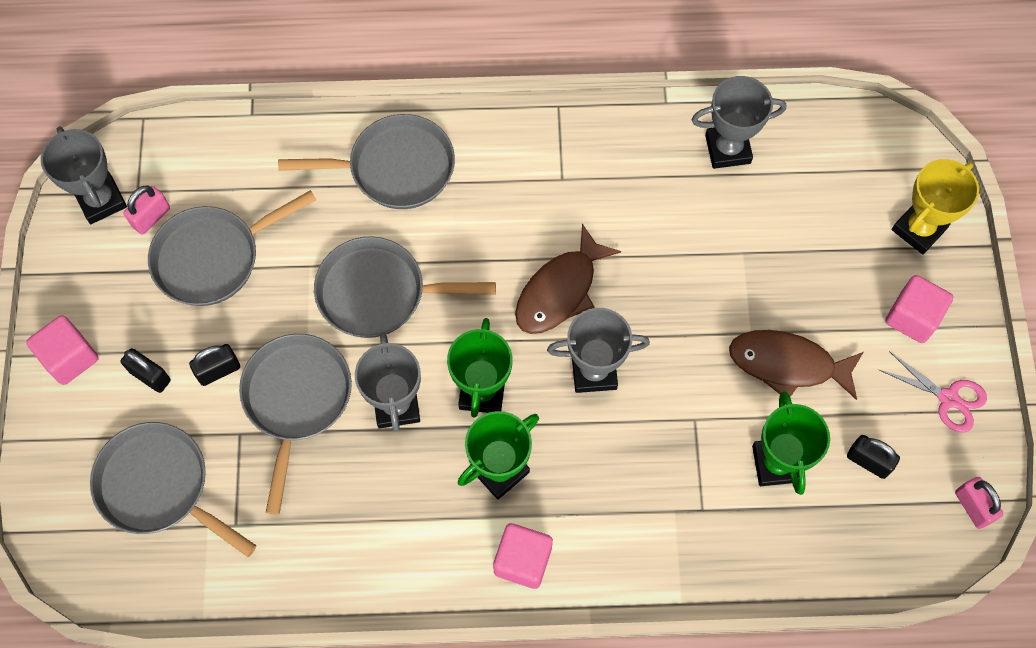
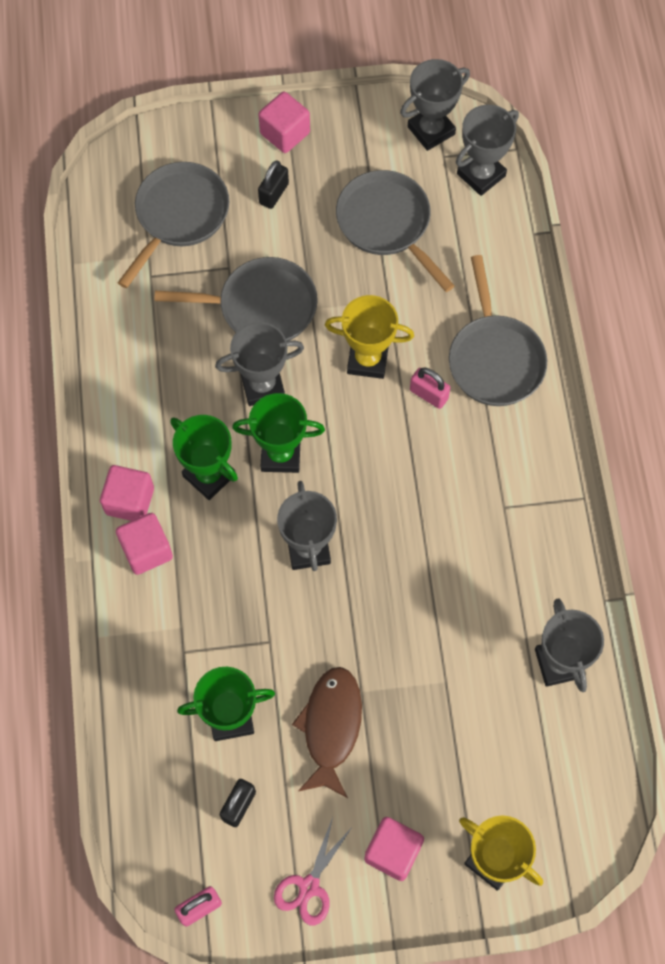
camera: 85 degrees right, 0 degrees up
pink padlock [124,186,170,235] -> pink padlock moved to [410,368,450,409]
black padlock [189,344,240,386] -> none
grey pan [314,236,496,338] -> yellow trophy [325,295,414,379]
brown fish [515,224,621,334] -> none
none -> pink cube [116,513,173,575]
none -> grey trophy [456,105,519,196]

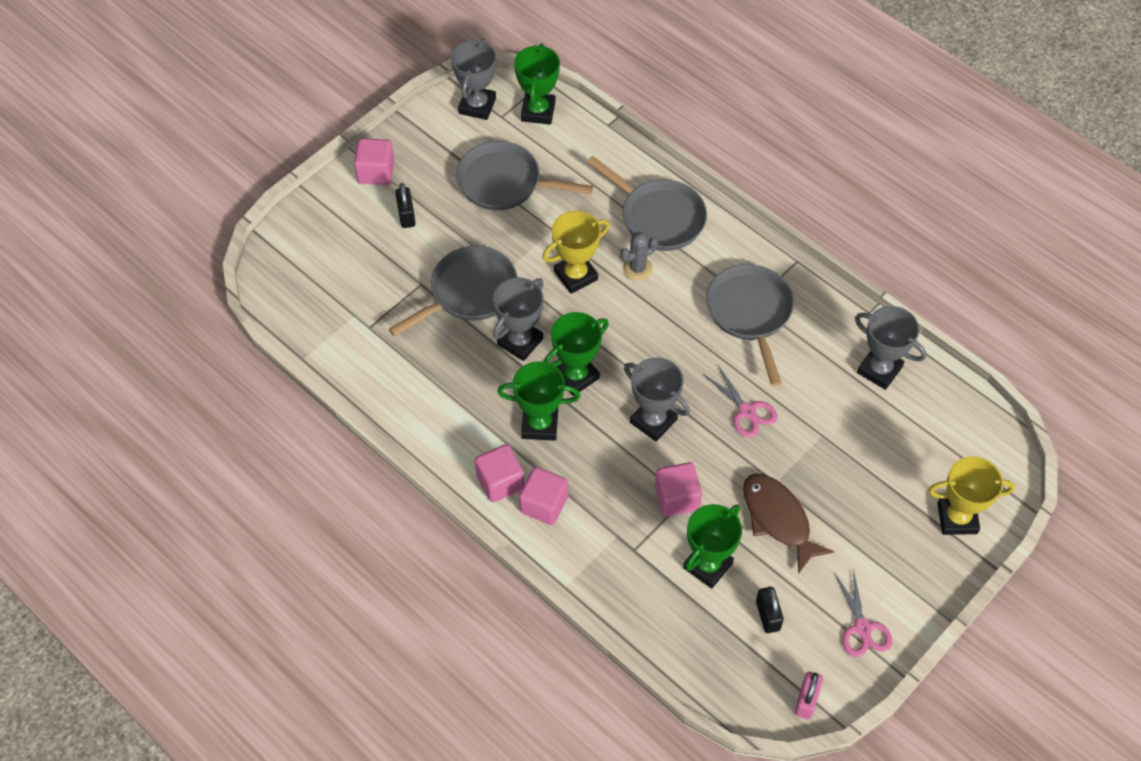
camera: 40 degrees left, 10 degrees down
grey pan [118,162,229,288] -> grey pan moved to [706,264,794,386]
pink cube [364,817,424,881] -> pink cube moved to [655,462,702,517]
pink padlock [410,368,450,409] -> grey cactus [620,232,658,281]
grey trophy [456,105,519,196] -> green trophy [514,43,560,125]
none -> pink scissors [703,365,777,438]

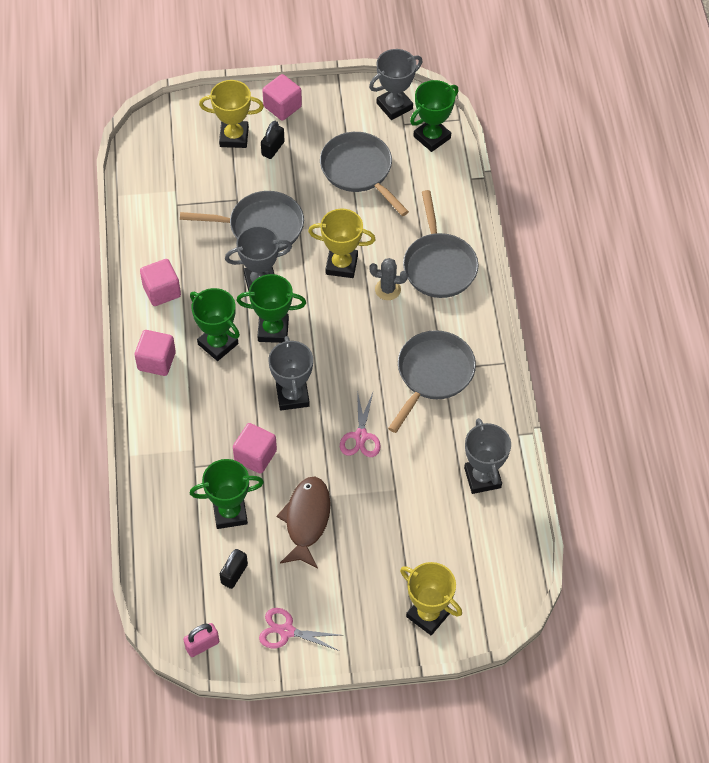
camera: 40 degrees right, 0 degrees up
pink cube [519,467,568,525] -> pink cube moved to [140,259,181,306]
pink scissors [834,568,892,657] -> pink scissors turned 75 degrees clockwise [259,608,341,651]
none -> yellow trophy [199,80,264,148]

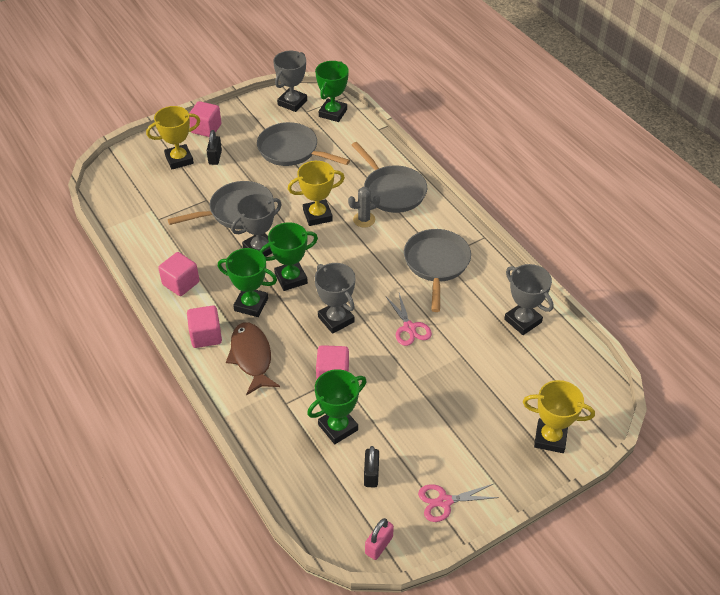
camera: 25 degrees left, 10 degrees down
brown fish [277,477,331,569] -> brown fish moved to [226,322,280,395]

